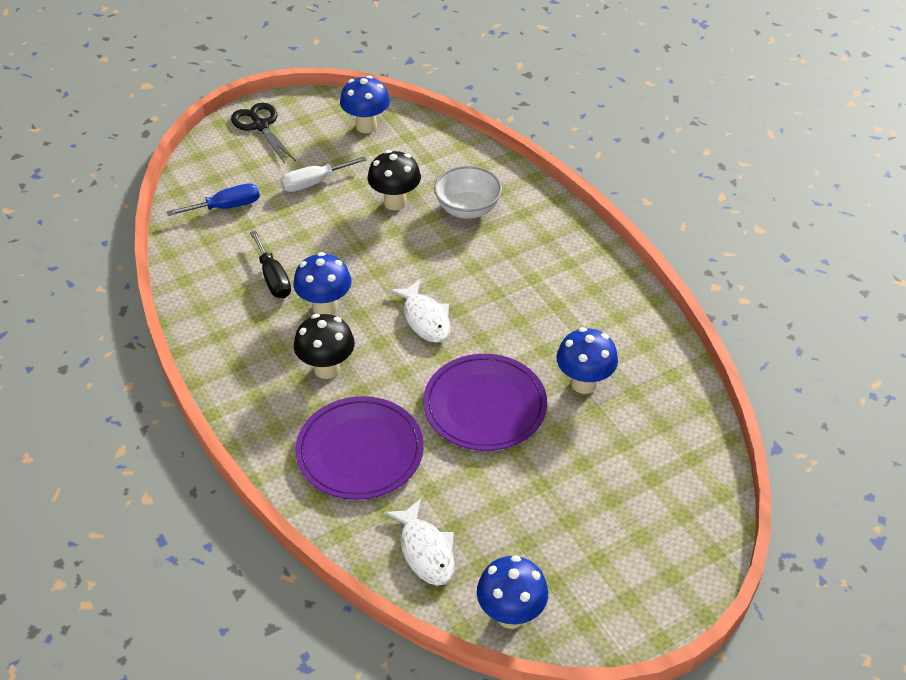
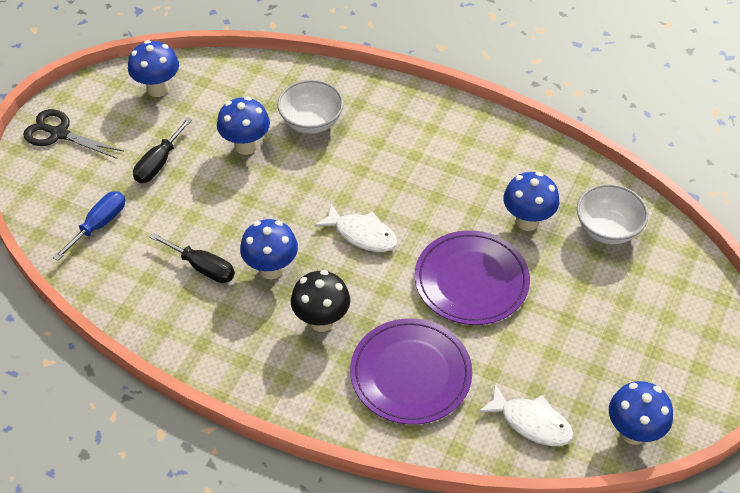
camera: 35 degrees left, 5 degrees up
white screwdriver [280,156,367,192] -> black screwdriver [133,117,192,183]
black mushroom [368,150,421,210] -> blue mushroom [217,97,270,155]
none -> white bowl [577,184,648,244]

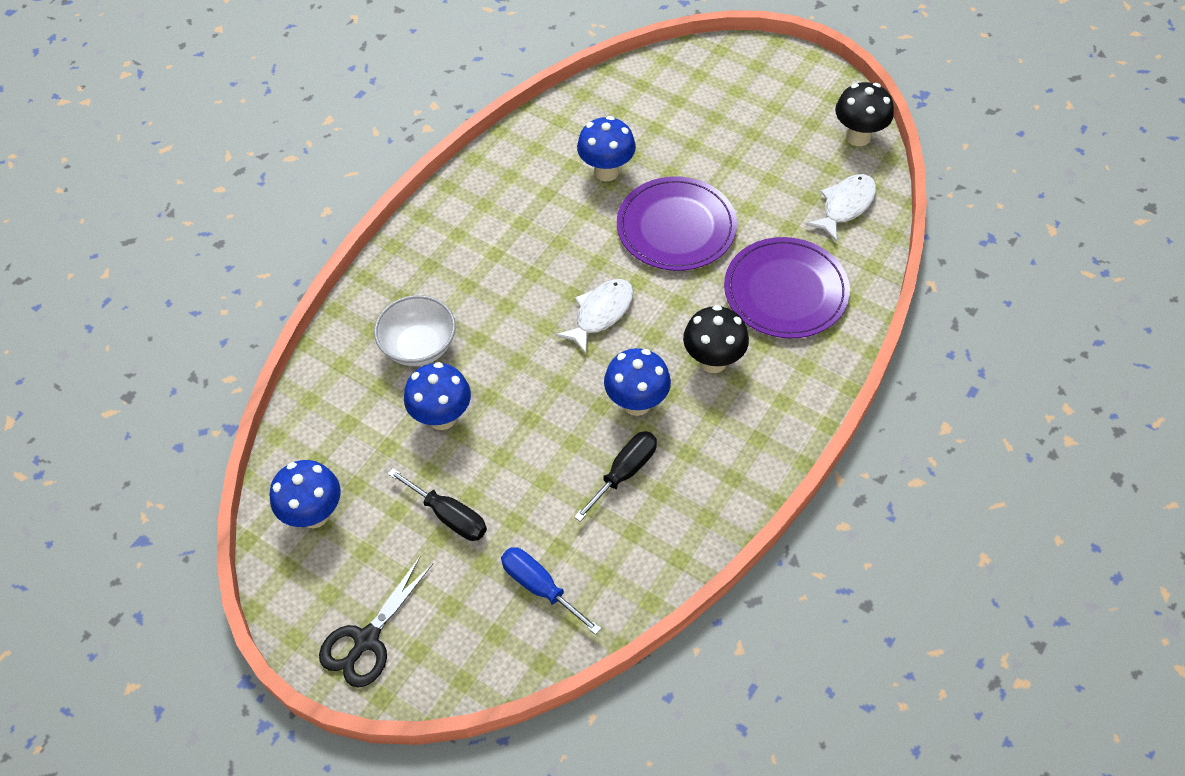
camera: 80 degrees left, 5 degrees up
white bowl [577,184,648,244] -> none
blue mushroom [609,381,673,445] -> black mushroom [835,82,894,146]

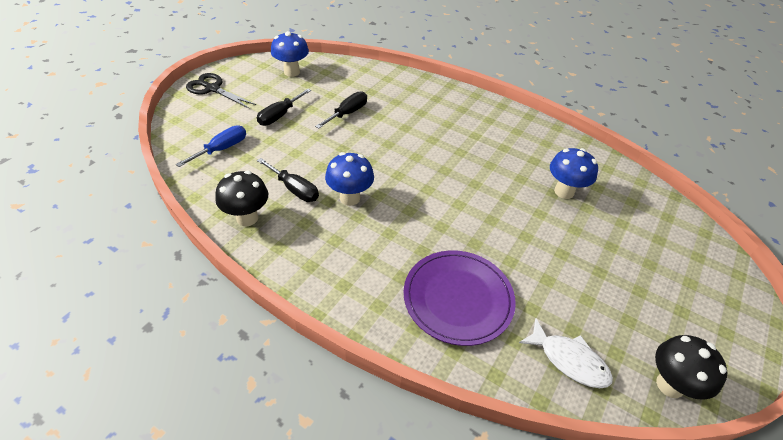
camera: 85 degrees right, 10 degrees down
white bowl [374,295,456,366] -> none
blue mushroom [404,362,471,430] -> black screwdriver [315,91,367,129]
white fish [555,279,634,354] -> none
purple plate [617,176,737,271] -> none
black mushroom [683,305,749,373] -> black mushroom moved to [215,171,268,226]

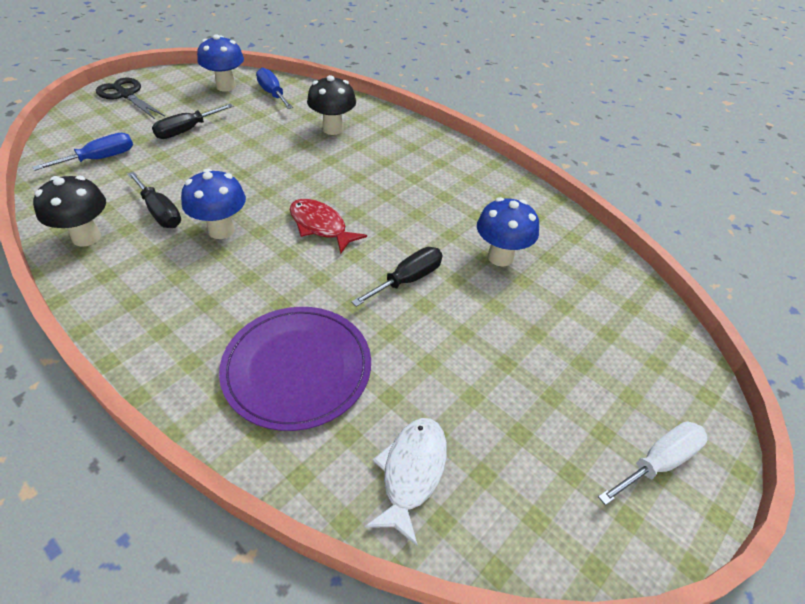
camera: 10 degrees right, 0 degrees up
black screwdriver [315,91,367,129] -> black screwdriver moved to [351,247,443,307]
white fish [519,318,613,388] -> white fish turned 120 degrees counterclockwise [365,418,447,547]
black mushroom [655,335,727,400] -> black mushroom moved to [307,75,356,135]
none -> blue screwdriver [256,68,293,109]
none -> red fish [289,199,367,254]
none -> white screwdriver [598,421,708,505]

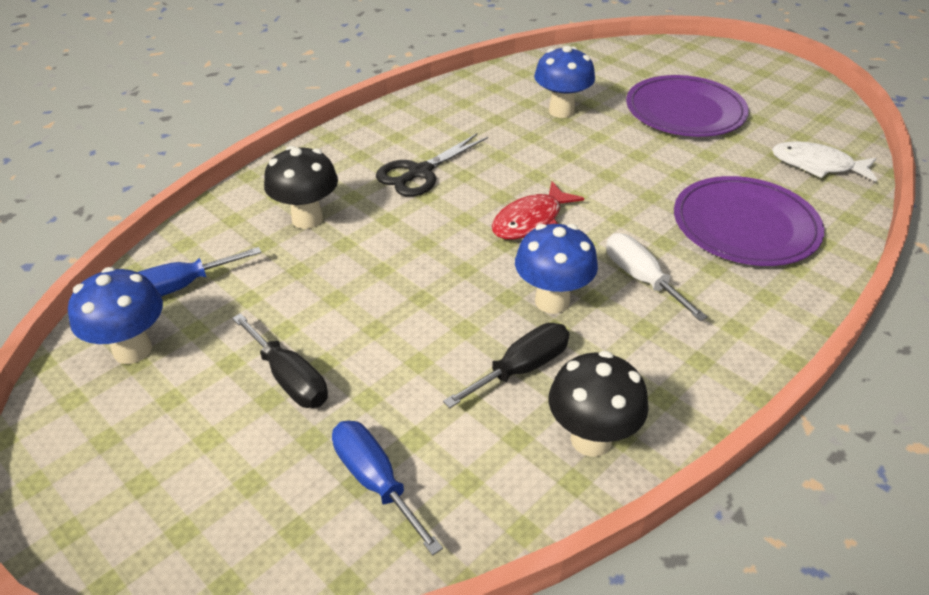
camera: 85 degrees left, 5 degrees down
black scissors [96,78,165,119] -> black scissors moved to [376,133,488,197]
black screwdriver [351,247,443,307] -> none
white screwdriver [598,421,708,505] -> white screwdriver moved to [606,233,708,321]
none -> purple plate [626,75,749,137]

